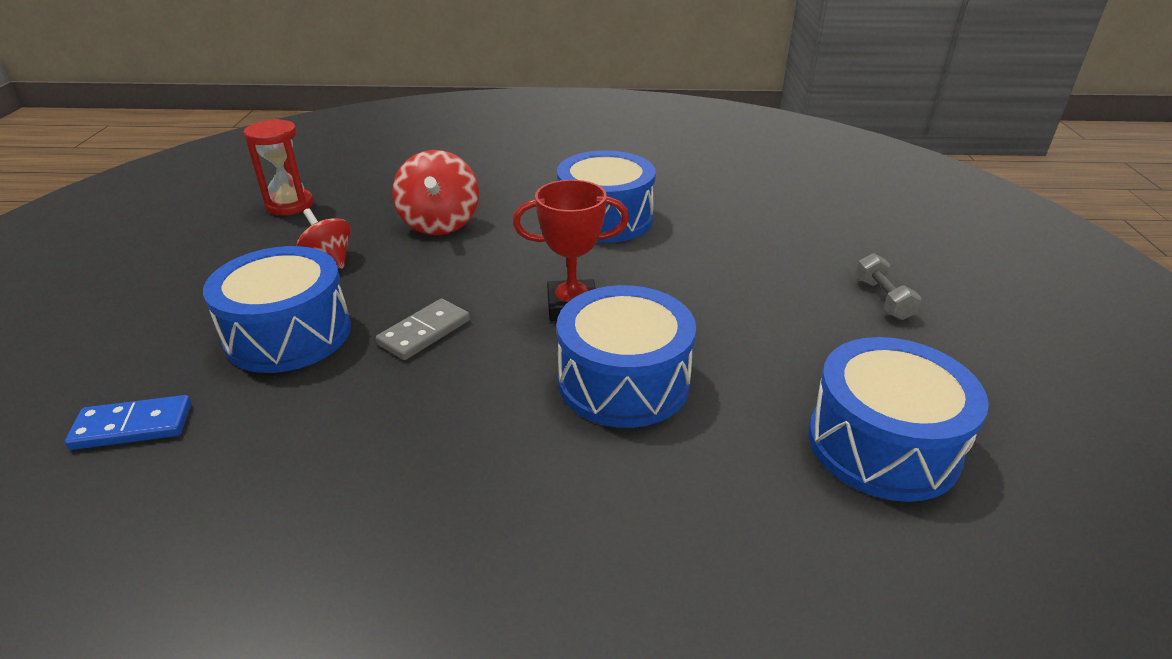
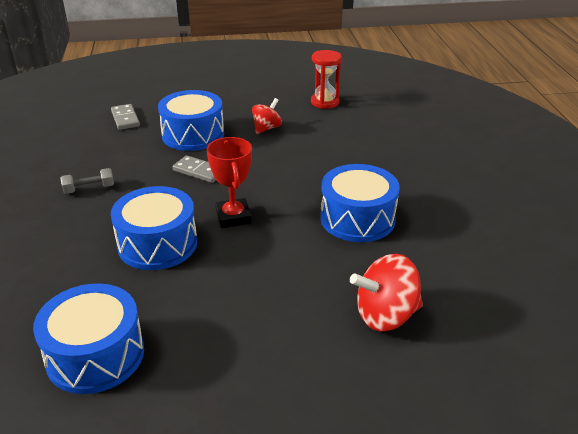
camera: 80 degrees right, 0 degrees up
blue domino [65,395,191,450] -> grey domino [111,104,140,130]
red spinning top [392,150,479,235] -> red spinning top moved to [350,254,423,331]
grey dumbbell [856,253,921,320] -> grey dumbbell moved to [61,168,114,194]

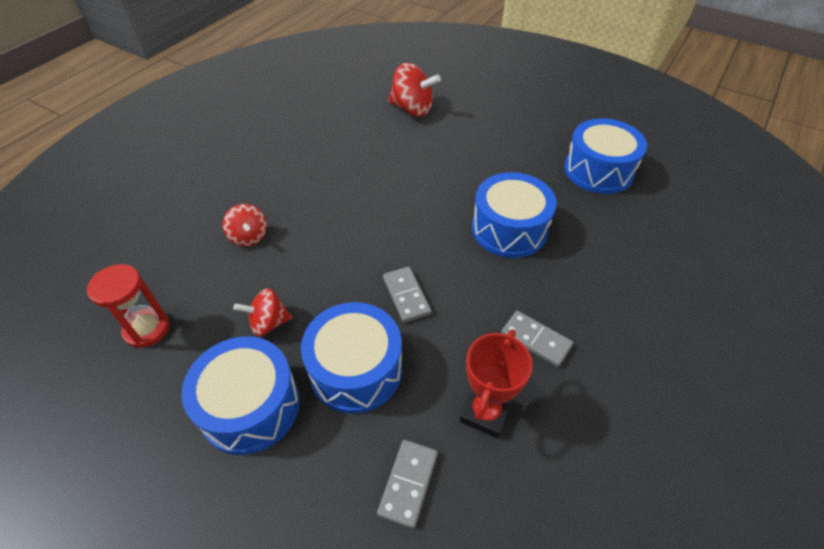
camera: 140 degrees left, 15 degrees up
grey dumbbell [61,168,114,194] -> grey domino [501,311,573,367]
red trophy [207,137,252,228] -> red trophy moved to [460,329,533,438]
blue drum [320,164,400,242] -> blue drum moved to [181,336,300,455]
none -> red spinning top [222,204,267,246]

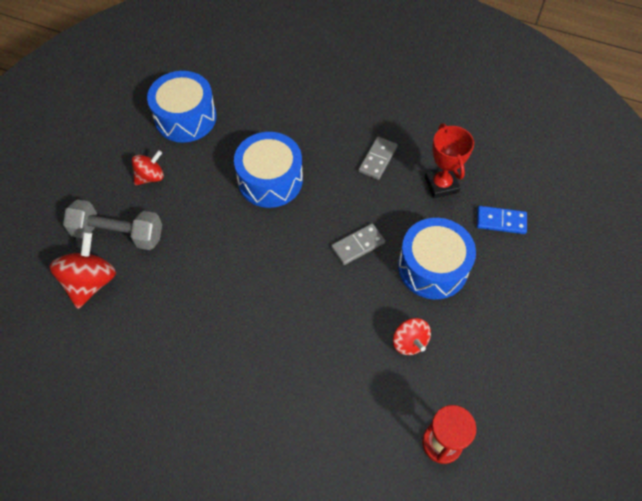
camera: 100 degrees left, 10 degrees up
blue drum [181,336,300,455] -> none
red spinning top [222,204,267,246] -> red spinning top moved to [132,150,164,185]
grey domino [377,440,438,529] -> blue domino [477,206,527,234]
red trophy [460,329,533,438] -> red trophy turned 60 degrees clockwise [425,123,474,198]
none -> grey dumbbell [63,199,162,250]

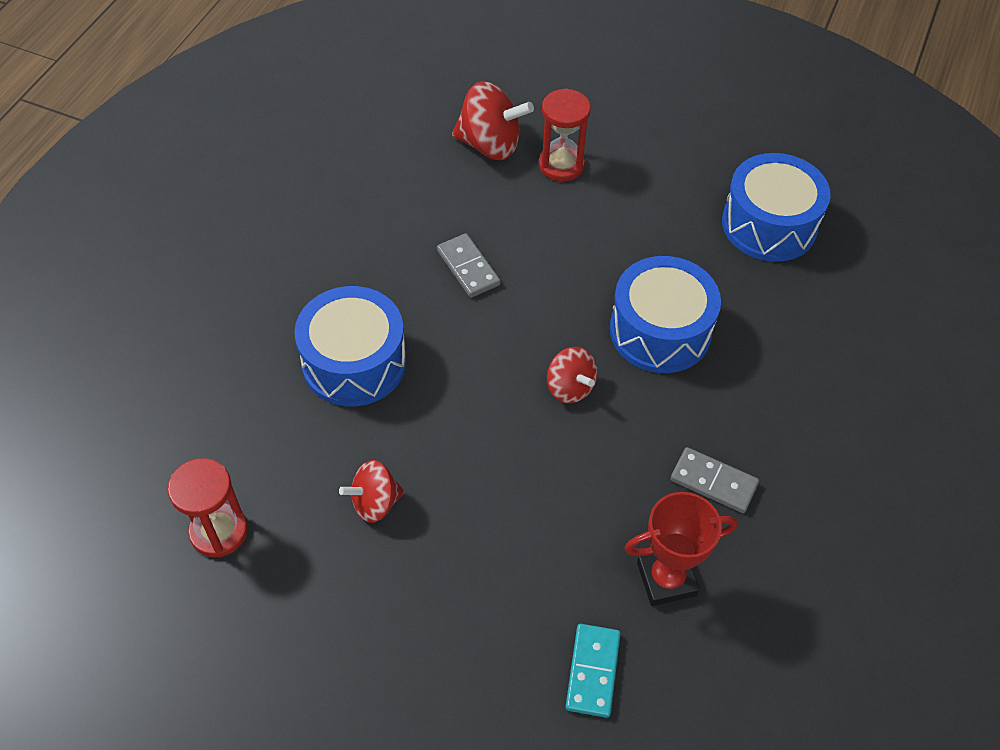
camera: 90 degrees right, 5 degrees down
grey dumbbell [63,199,162,250] -> red hourglass [539,88,591,181]
red spinning top [132,150,164,185] -> red spinning top moved to [547,347,597,404]
grey domino [331,223,385,265] -> grey domino moved to [437,233,501,298]
blue drum [398,218,476,299] -> blue drum moved to [294,286,406,406]
blue domino [477,206,527,234] -> turquoise domino [565,624,620,718]

